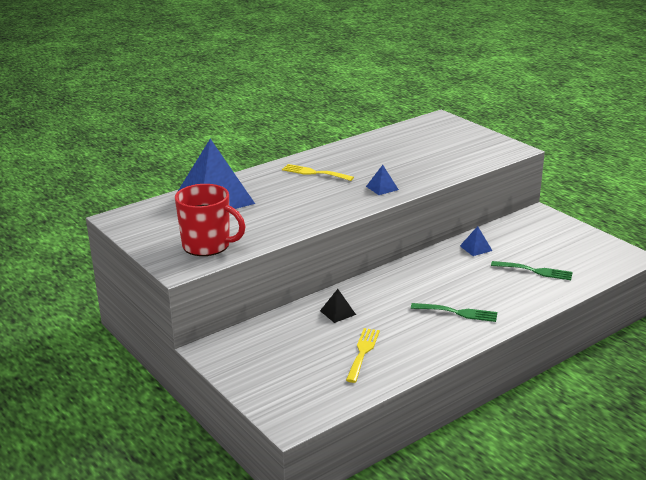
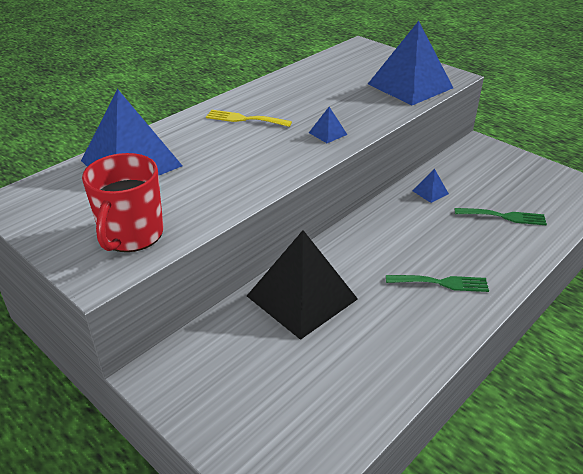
camera: 10 degrees left, 10 degrees up
red mug [175,184,246,256] -> red mug turned 90 degrees clockwise [82,153,163,252]
black pyramid [320,289,356,323] -> black pyramid [247,230,358,340], size x2.49
yellow fork [346,328,380,383] -> none
none -> blue pyramid [368,21,453,105]

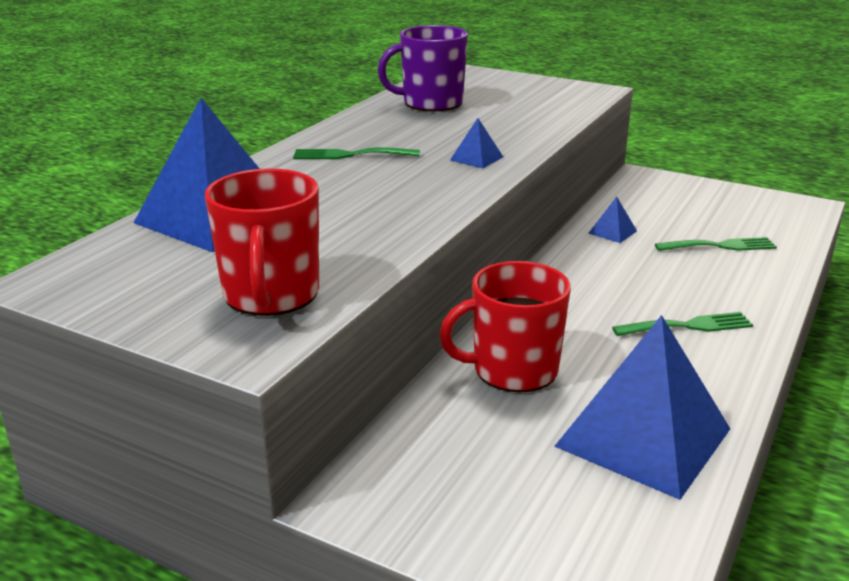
camera: 15 degrees left, 10 degrees down
yellow fork [206,110,292,127] -> green fork [293,147,420,159]
black pyramid [247,230,358,340] -> red mug [439,261,571,393]
blue pyramid [368,21,453,105] -> blue pyramid moved to [554,315,730,500]
none -> purple mug [378,25,468,111]

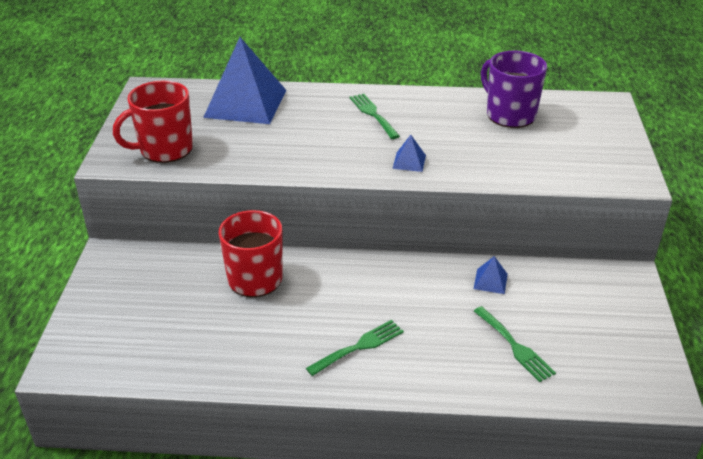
camera: 65 degrees right, 10 degrees up
blue pyramid [554,315,730,500] -> none
green fork [612,312,753,336] -> green fork turned 90 degrees counterclockwise [306,320,404,376]

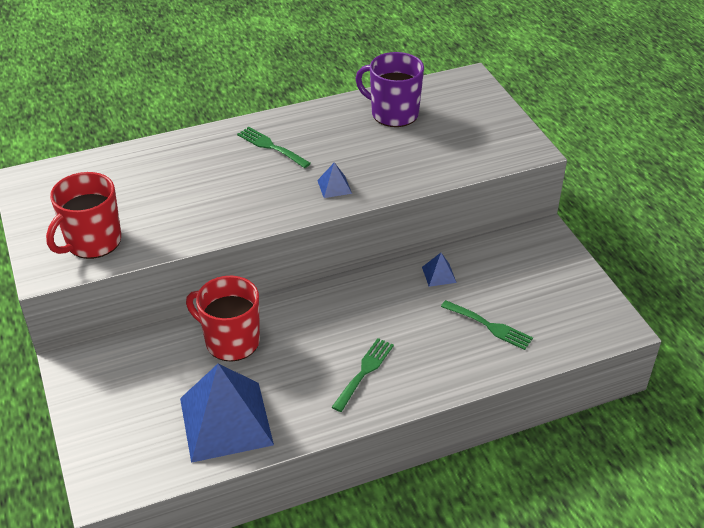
camera: 25 degrees left, 5 degrees up
blue pyramid [203,37,287,124] -> blue pyramid moved to [180,364,274,463]

